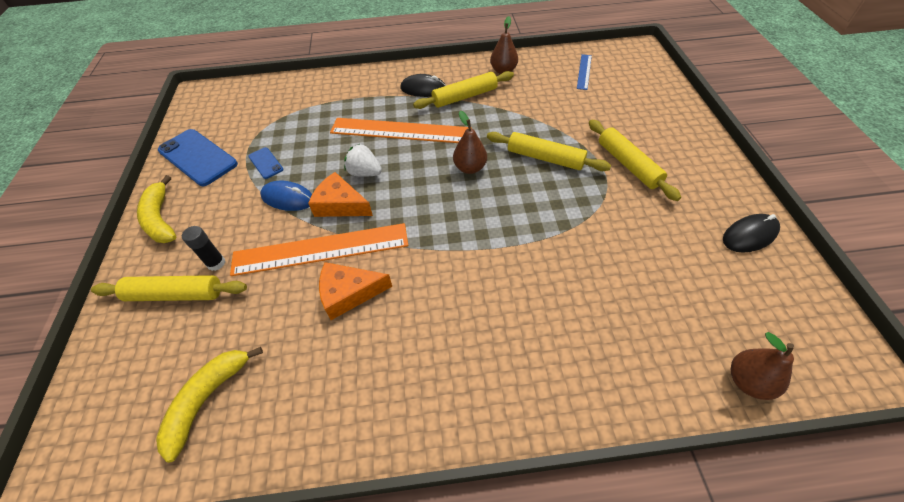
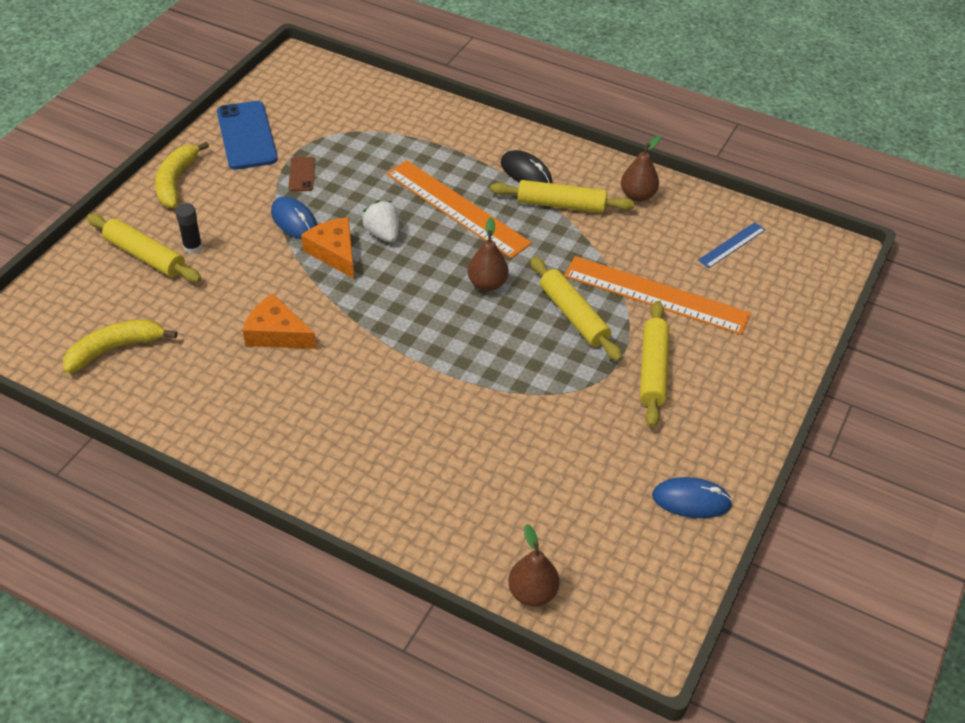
camera: 30 degrees right, 5 degrees down
orange ruler [230,223,408,276] -> orange ruler moved to [564,256,751,335]
blue phone [248,147,284,179] -> brown phone [288,157,315,191]
black mouse [723,214,780,253] -> blue mouse [652,477,733,518]

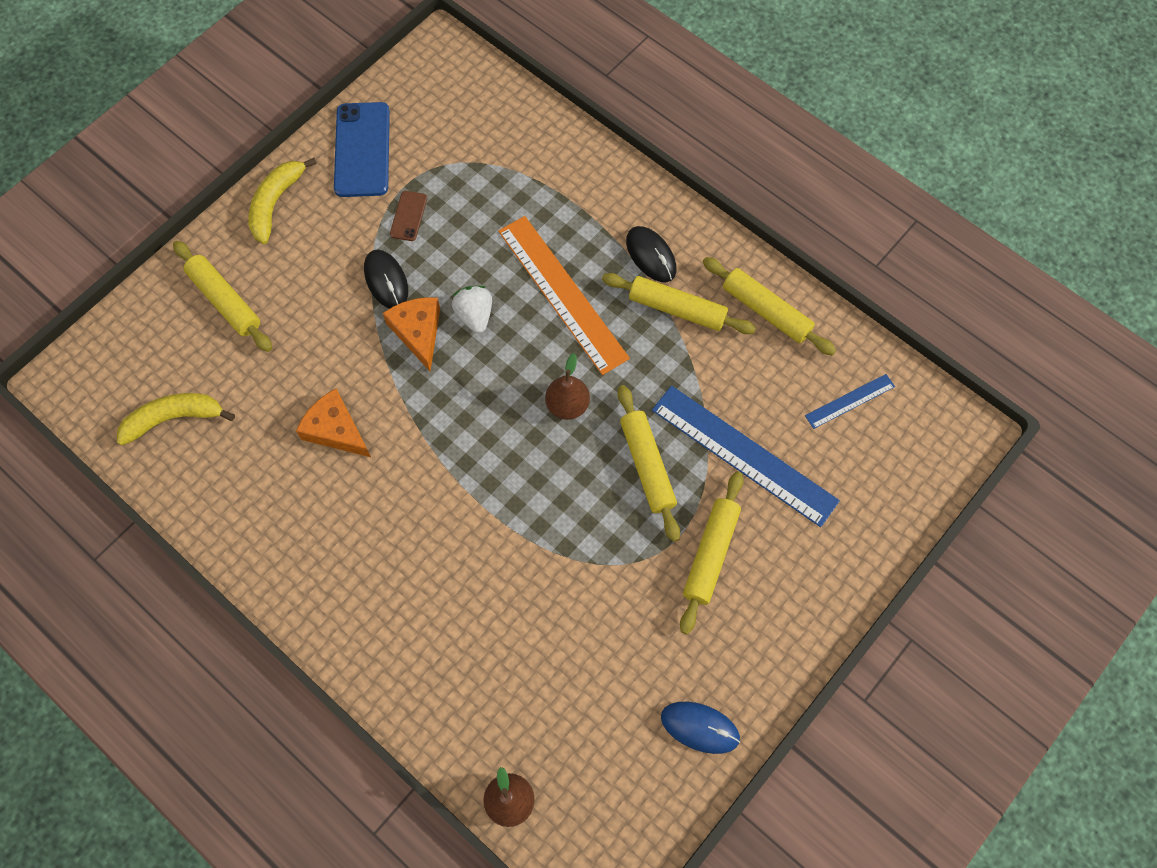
camera: 15 degrees right, 20 degrees up
black glue stick [175,203,202,254] -> none
blue mouse [271,197,317,239] -> black mouse [364,249,408,309]
orange ruler [564,256,751,335] -> blue ruler [652,386,840,527]
brown pear [621,136,661,202] -> yellow rolling pin [703,257,836,356]

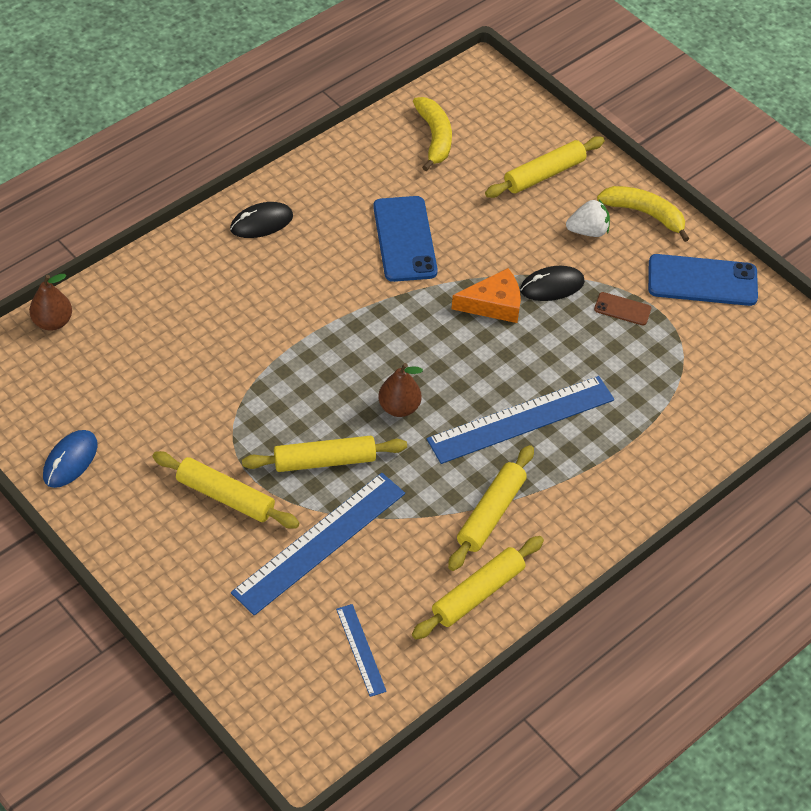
camera: 95 degrees right, 15 degrees down
orange cheese [296,389,371,457] -> blue phone [373,196,438,282]
white strawberry [452,286,492,333] -> white strawberry moved to [566,200,610,237]
orange ruler [498,216,630,375] -> blue ruler [427,376,614,464]
black mouse [626,226,676,282] -> black mouse moved to [230,202,293,238]

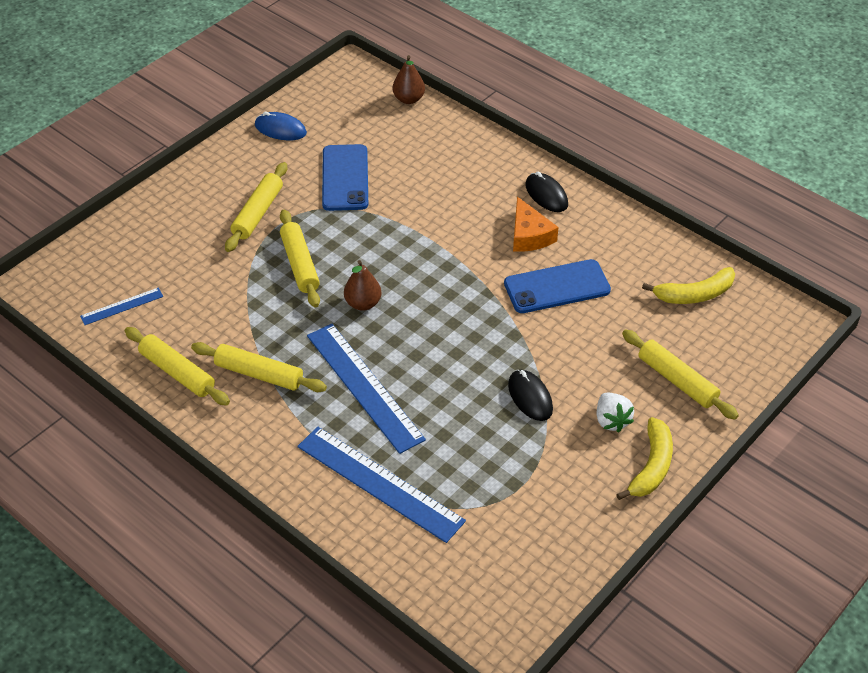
camera: 85 degrees right, 5 degrees down
blue ruler [231,473,405,616] -> blue ruler moved to [298,427,466,543]
orange cheese [451,268,521,323] -> orange cheese moved to [513,197,559,252]
brown phone [594,292,651,325] -> none
blue phone [648,254,758,306] -> blue phone moved to [322,144,368,211]

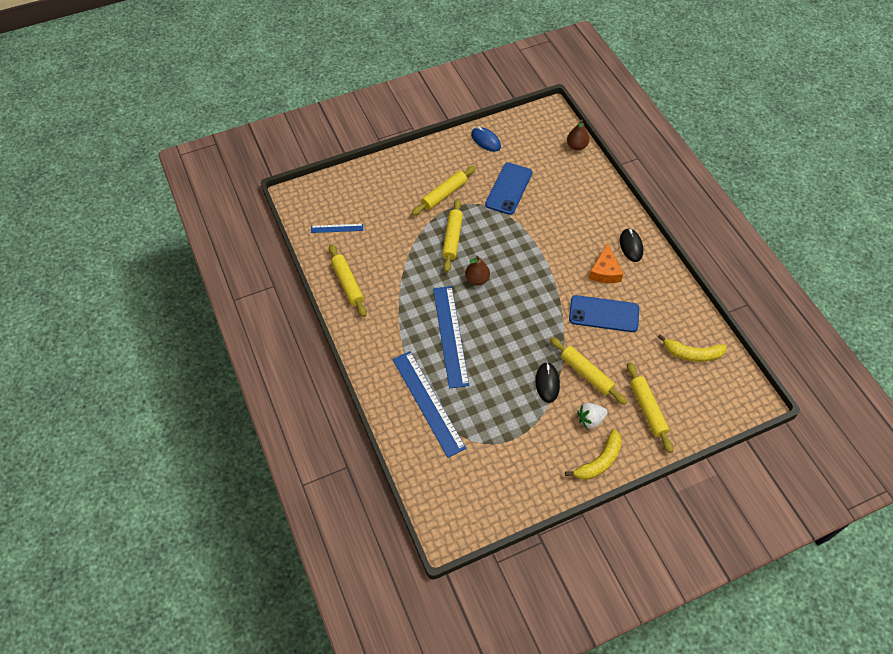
camera: 25 degrees right, 10 degrees up
yellow rolling pin [191,342,327,392] -> yellow rolling pin moved to [550,337,627,405]
white strawberry [597,393,634,433] -> white strawberry turned 60 degrees clockwise [577,403,608,429]

